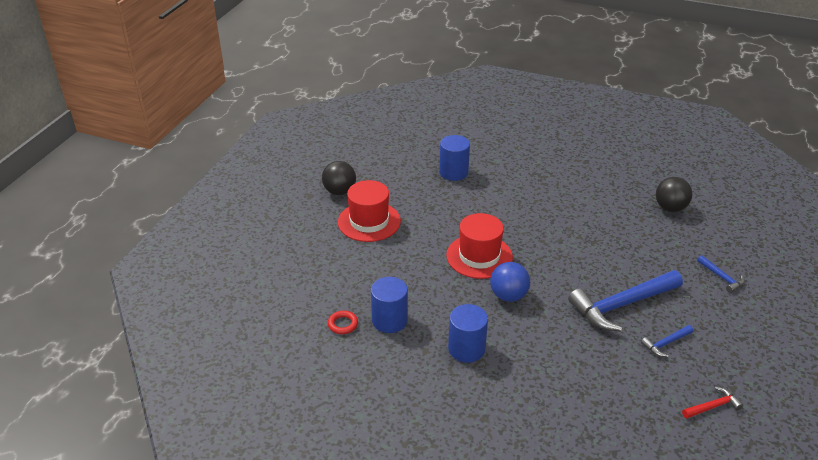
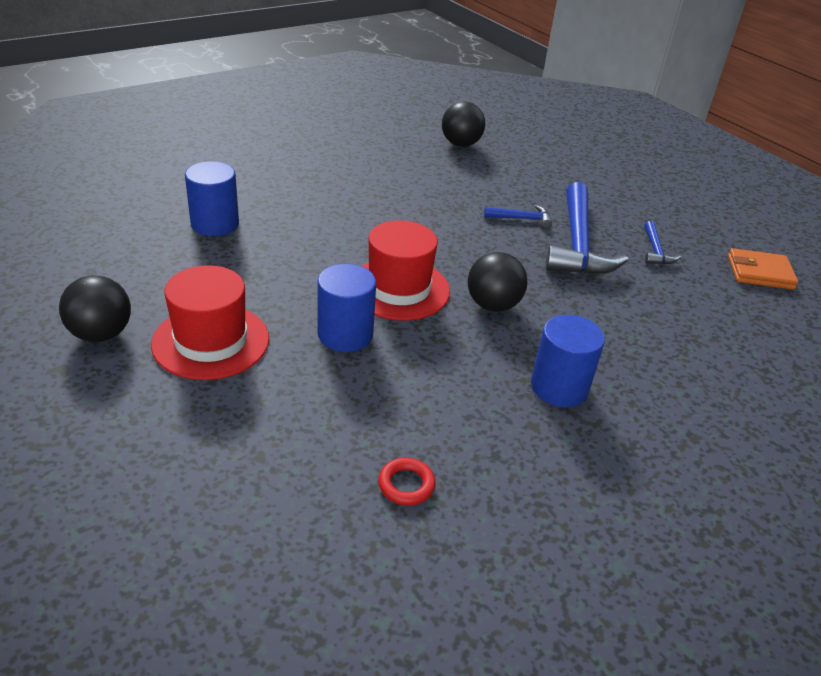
camera: 60 degrees left, 0 degrees up
blue cylinder [371,277,408,333] -> blue cylinder moved to [318,264,376,352]
blue ball [490,262,530,302] -> black ball [467,252,528,312]
red hammer [682,386,743,419] -> orange wallet [728,248,798,290]
blue hammer [697,255,745,293] -> blue hammer moved to [484,205,552,228]

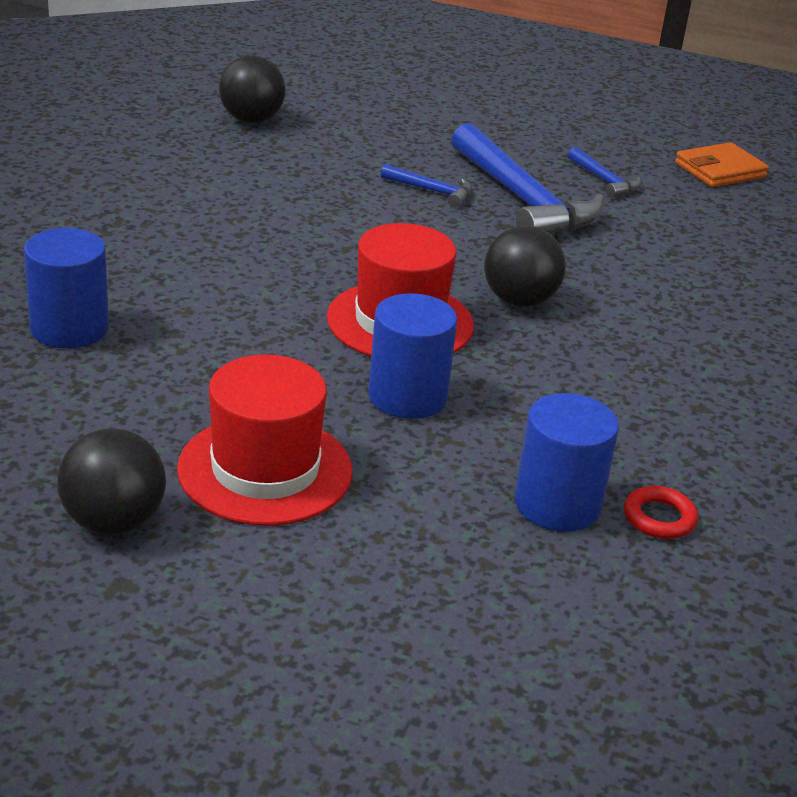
camera: 35 degrees left, 5 degrees down
blue hammer [484,205,552,228] -> blue hammer turned 60 degrees clockwise [381,164,472,208]
blue cylinder [531,315,605,407] -> blue cylinder moved to [515,393,619,531]

